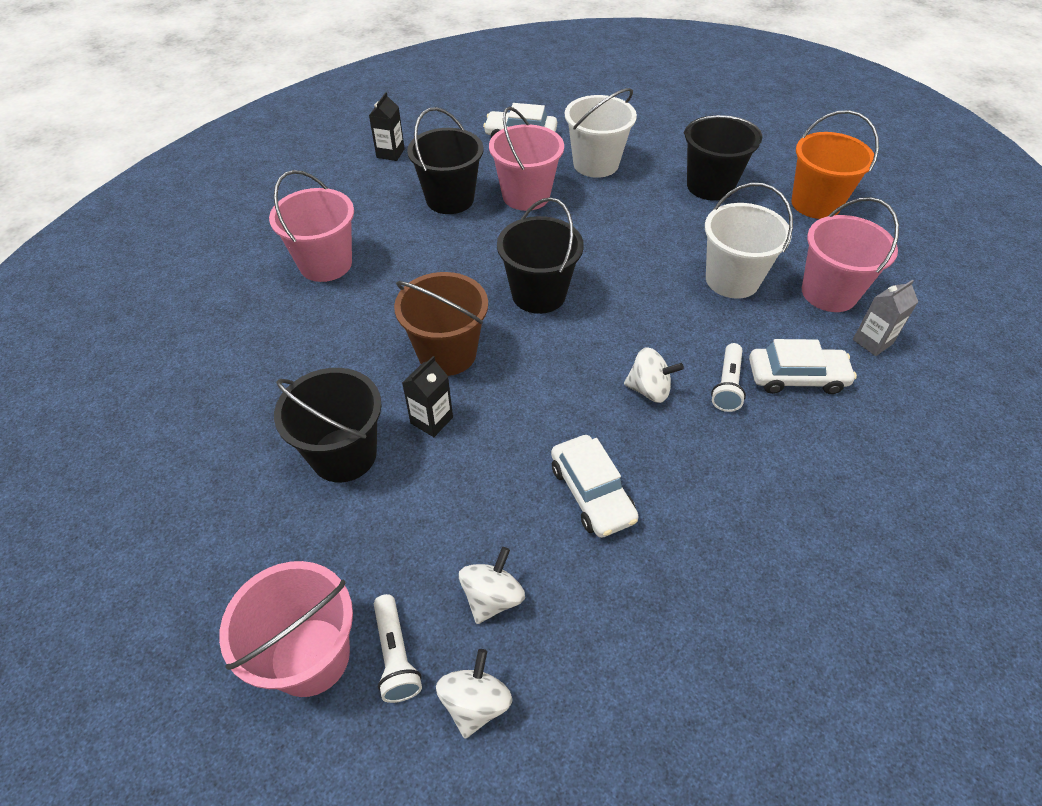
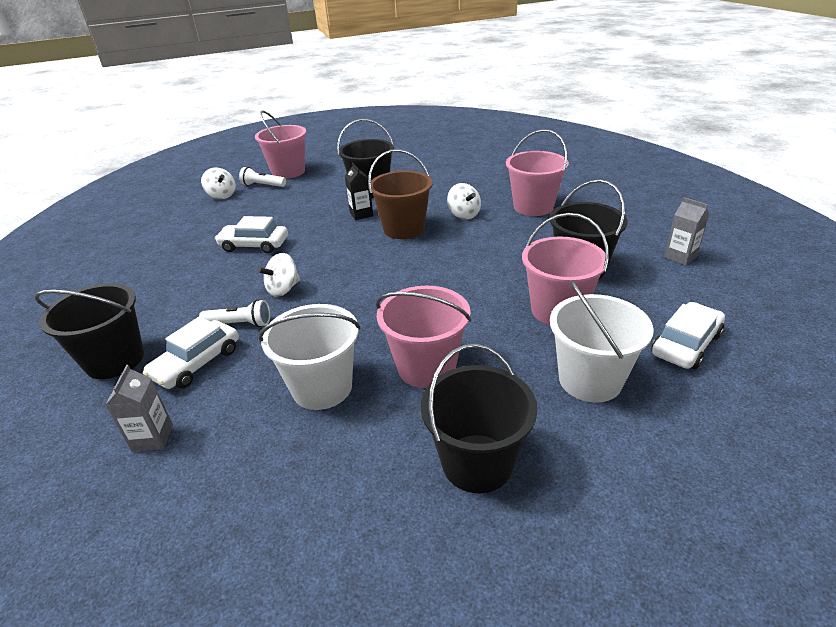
camera: 125 degrees right, 15 degrees down
black carton [369,92,405,161] -> grey carton [664,197,709,265]
white spinning top [459,547,525,624] -> white spinning top moved to [447,183,481,219]
black bucket [497,197,584,314] -> black bucket moved to [34,283,144,379]
white flashlight [711,343,746,412] -> white flashlight turned 135 degrees clockwise [199,300,270,327]
orange bucket [791,110,879,219] -> none
pink bucket [802,197,899,312] -> pink bucket moved to [376,286,471,388]

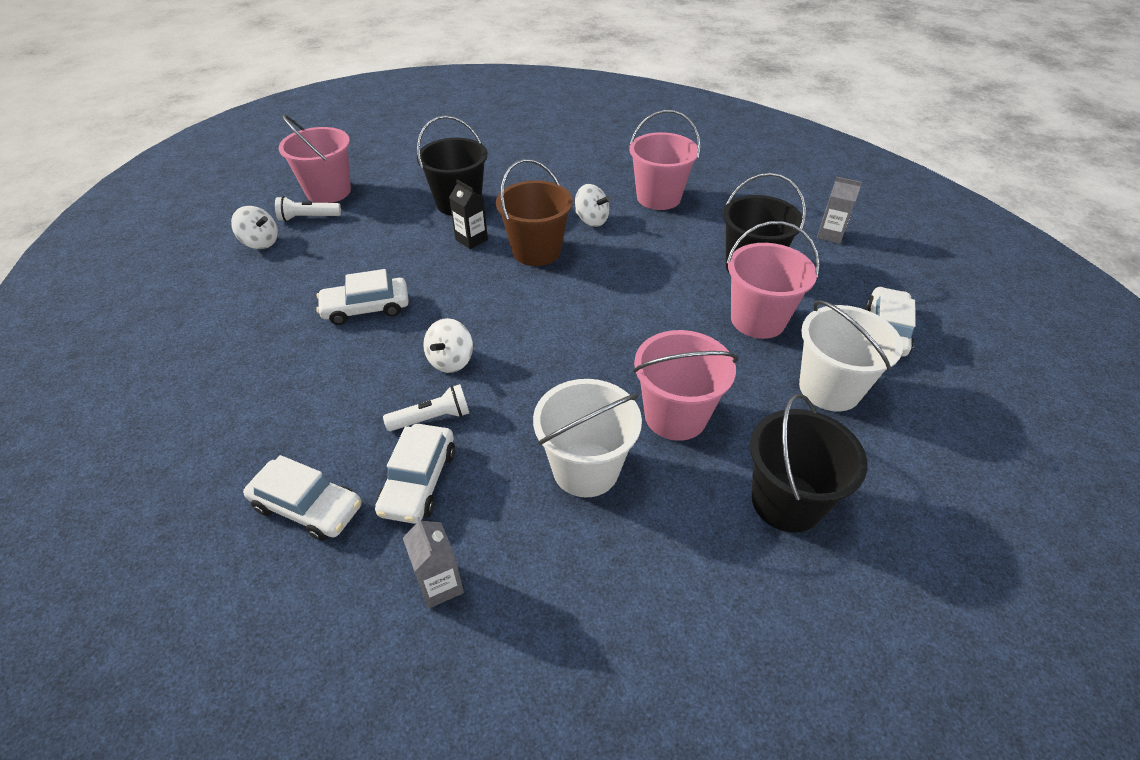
camera: 25 degrees left, 10 degrees up
black bucket [34,283,144,379] -> white car [243,455,361,541]

